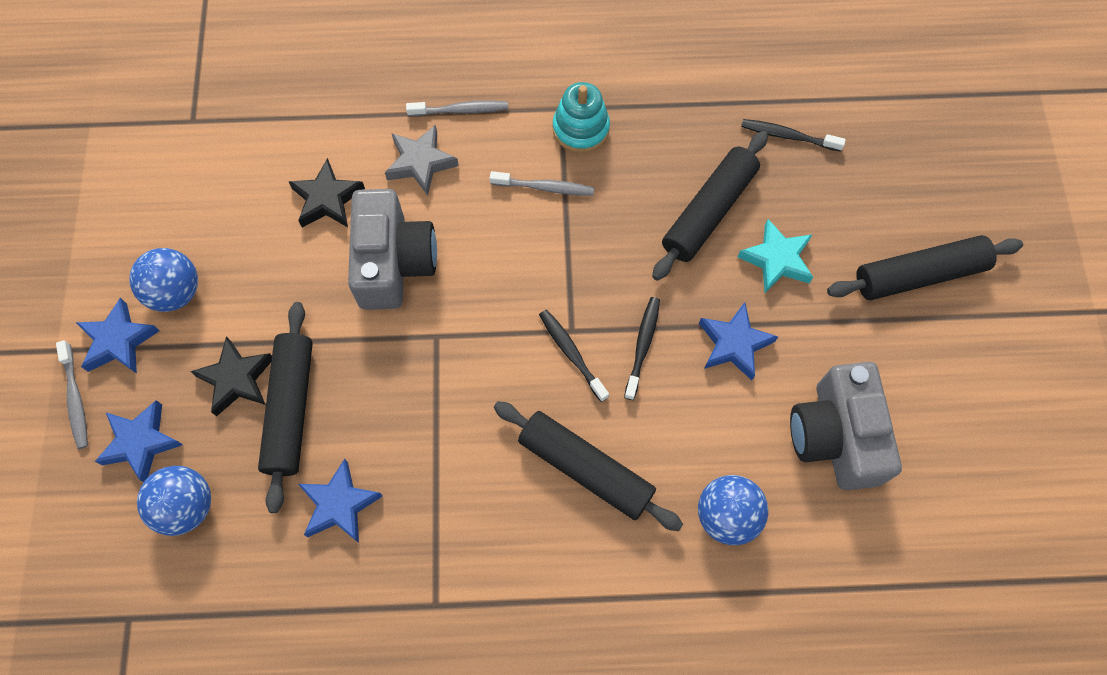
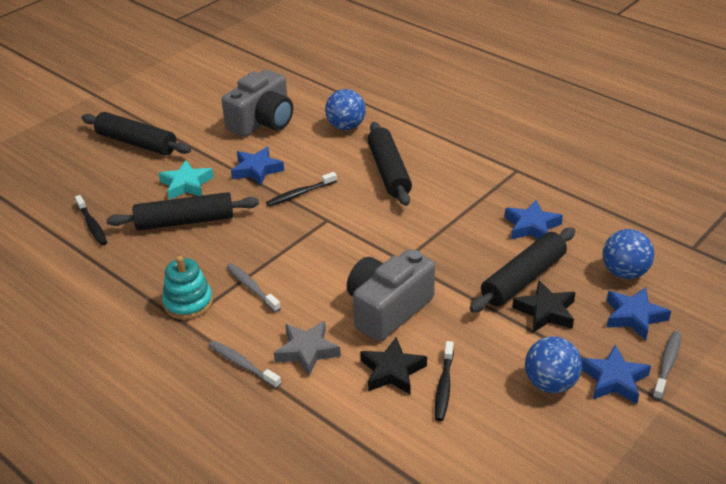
camera: 135 degrees left, 30 degrees down
black toothbrush [539,310,609,402] -> black toothbrush moved to [435,341,454,421]

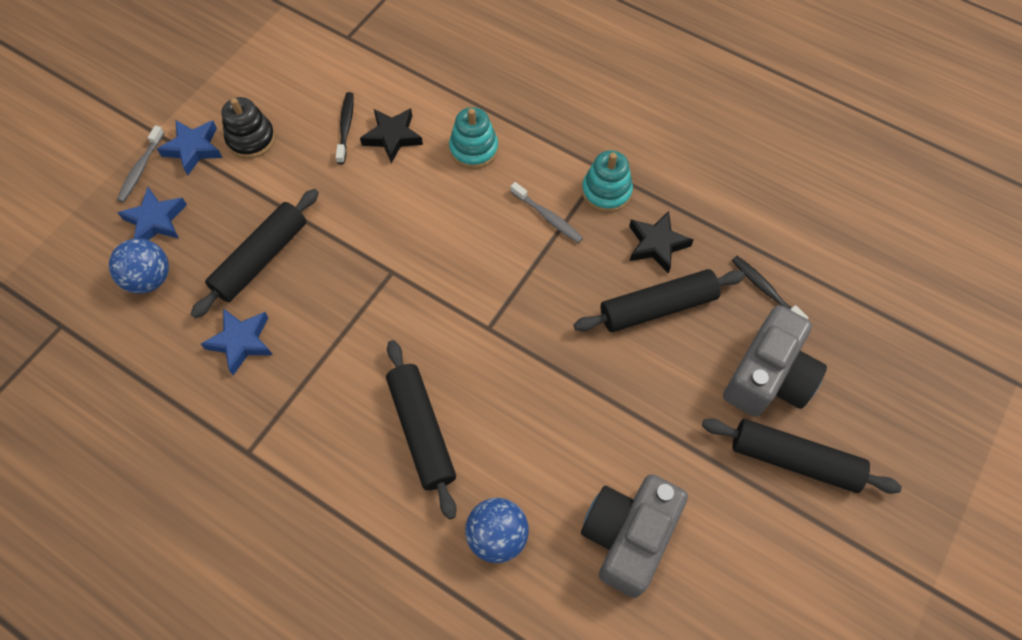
camera: 170 degrees right, 25 degrees up
turquoise star [159,160,214,200] -> none
grey toothbrush [209,340,281,389] -> none
blue star [231,147,284,186] -> none
black toothbrush [266,172,337,206] -> none
grey star [274,321,341,376] -> turquoise stacking toy [449,107,498,169]
grey camera [347,249,435,341] -> grey camera moved to [723,305,827,417]
black star [513,280,576,333] -> black star moved to [629,211,694,274]
blue ball [525,336,582,393] -> black stacking toy [221,97,275,159]

